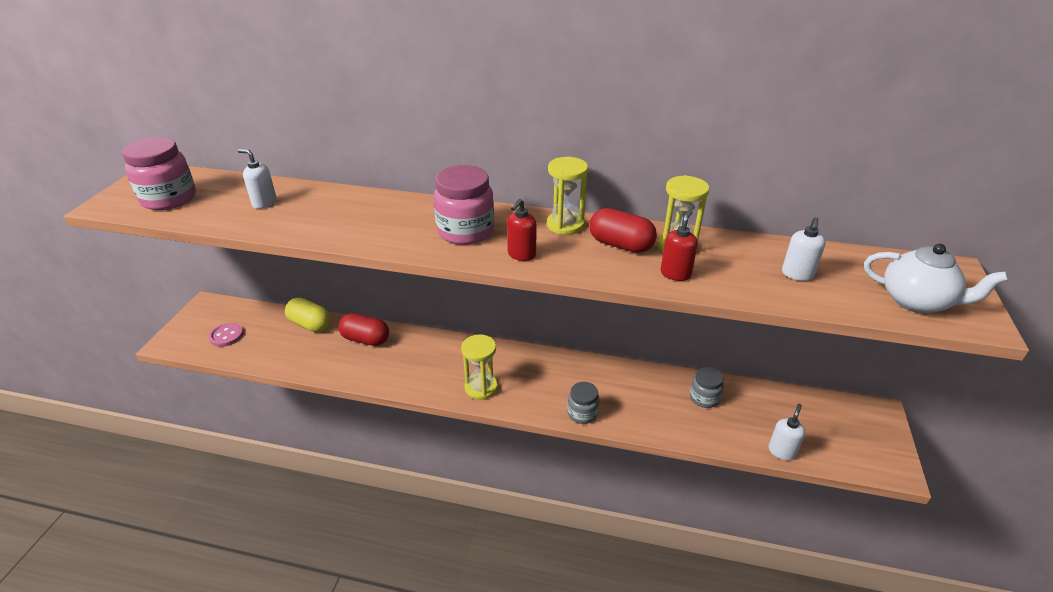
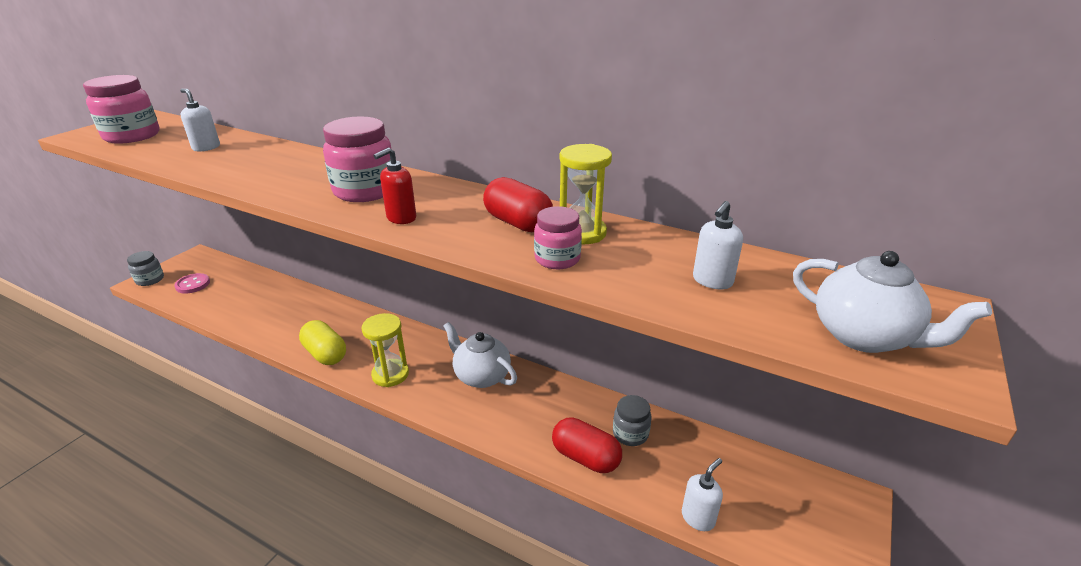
camera: 15 degrees right, 5 degrees down
yellow capsule [285,297,331,332] -> yellow capsule moved to [299,320,346,365]
red capsule [338,313,389,346] -> red capsule moved to [552,417,622,473]
yellow hourglass [547,157,588,235] -> none
grey jar [568,382,599,424] -> grey jar moved to [127,251,164,286]
red soap dispenser [661,210,698,281] -> pink jar [534,206,582,269]
none -> white teapot [444,322,517,388]

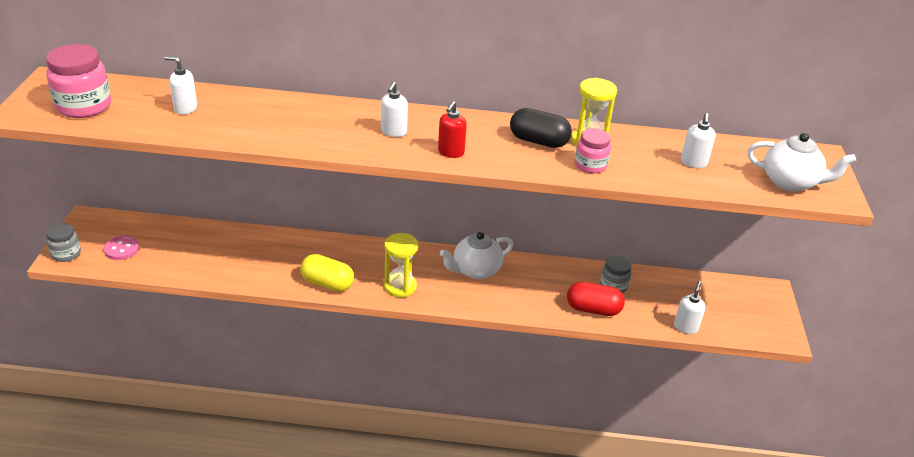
camera: 25 degrees left, 5 degrees up
pink jar [323,116,391,202] -> white soap dispenser [381,82,408,137]
white teapot [444,322,517,388] -> white teapot turned 45 degrees counterclockwise [440,232,513,279]
red capsule [483,177,553,232] -> black capsule [510,108,572,148]

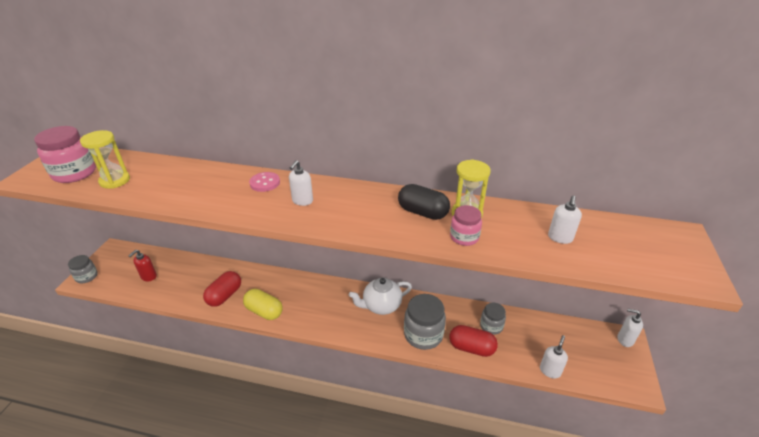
camera: 10 degrees right, 0 degrees up
pink button [104,235,139,260] -> pink button moved to [249,172,280,192]
white soap dispenser [164,56,197,115] -> white soap dispenser moved to [618,309,643,347]
yellow hourglass [384,233,418,298] -> yellow hourglass moved to [80,130,130,189]
red soap dispenser [438,101,467,158] -> red soap dispenser moved to [128,250,157,281]
white teapot [747,133,856,192] -> none
none -> red capsule [203,271,241,307]
none -> grey jar [404,294,446,350]

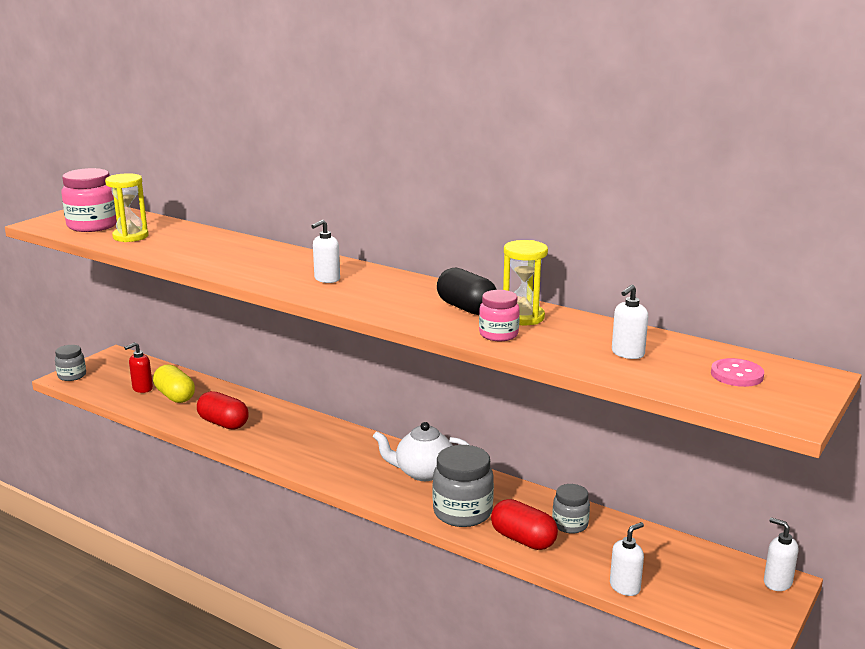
camera: 20 degrees right, 15 degrees down
red capsule [203,271,241,307] -> red capsule turned 75 degrees clockwise [197,391,249,429]
yellow capsule [243,289,283,320] -> yellow capsule moved to [153,364,195,403]
pink button [249,172,280,192] -> pink button moved to [711,358,764,387]

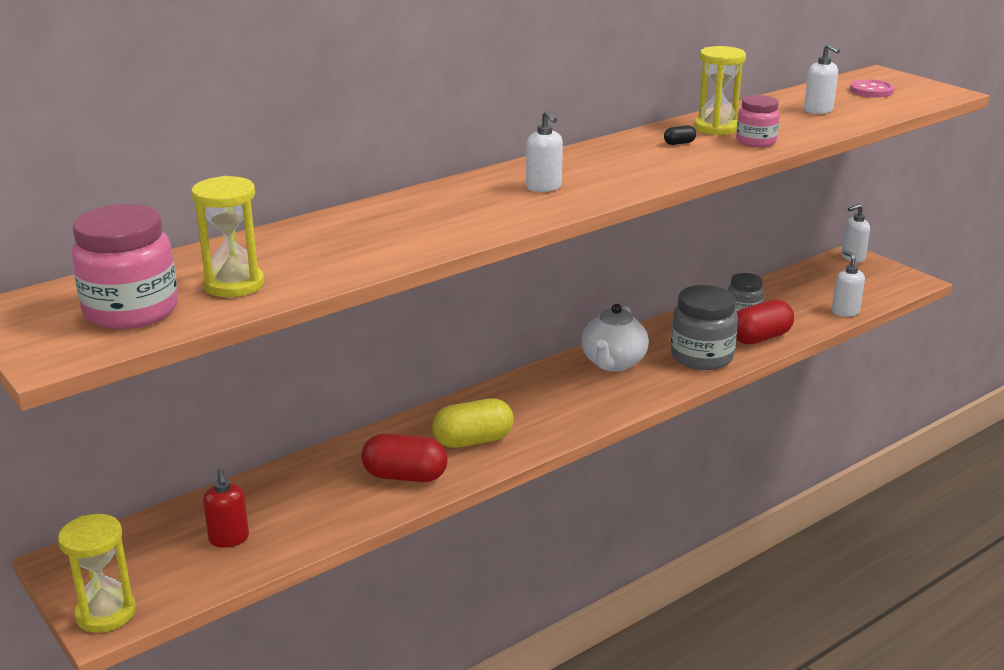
camera: 70 degrees left, 5 degrees up
grey jar [55,345,86,381] -> yellow hourglass [58,514,136,633]
yellow capsule [153,364,195,403] -> yellow capsule moved to [432,398,514,448]
red capsule [197,391,249,429] -> red capsule turned 45 degrees clockwise [361,434,448,482]
black capsule [437,268,497,315] -> black capsule [664,125,696,145], size x0.43

